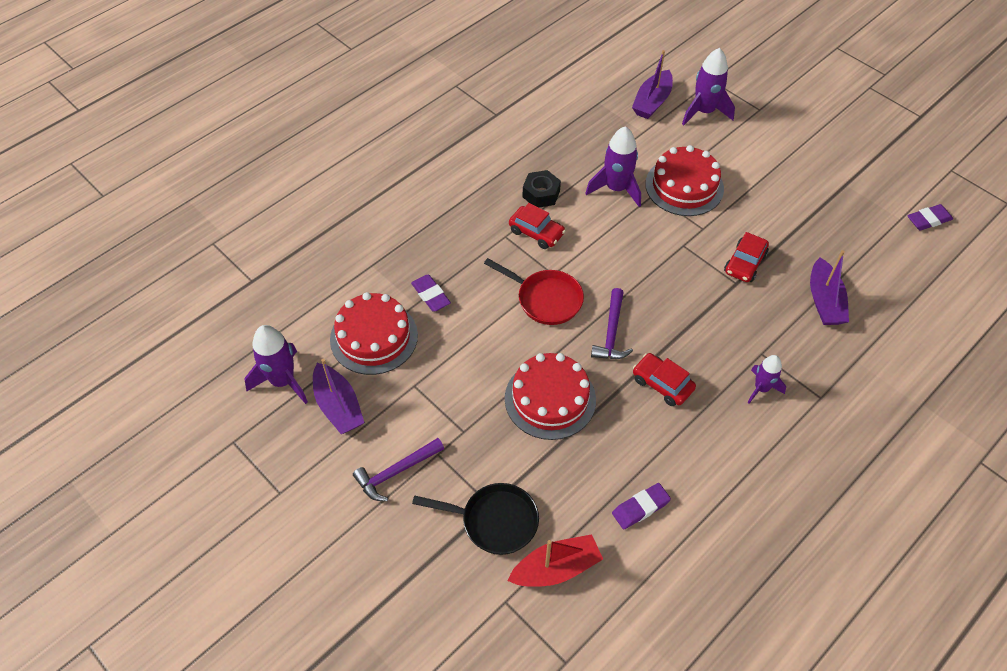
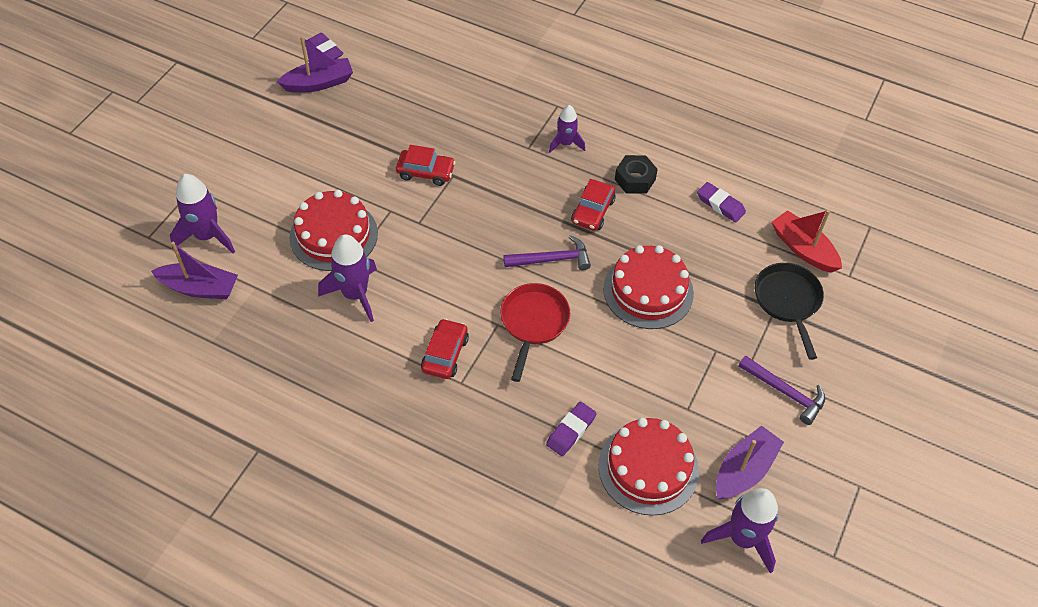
camera: 110 degrees left, 0 degrees up
black nut [523,170,561,208] -> black nut moved to [615,155,658,194]
purple boat [810,250,849,325] -> purple boat moved to [277,36,353,93]

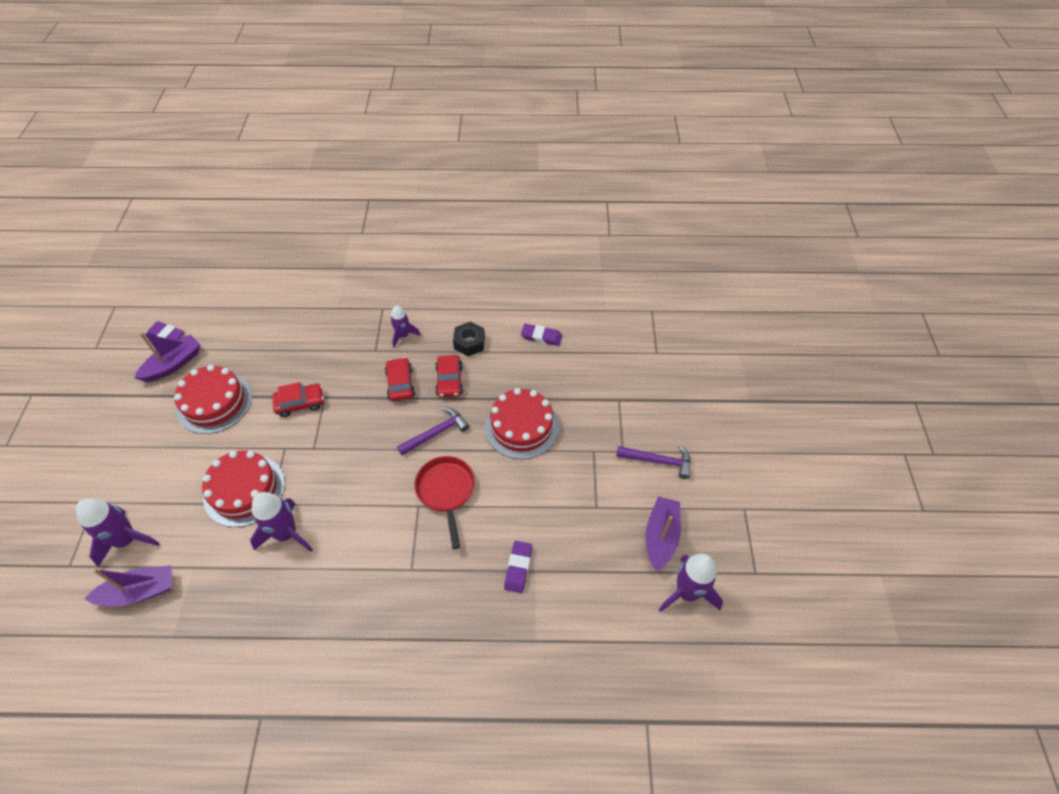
camera: 25 degrees left, 0 degrees up
red car [421,318,469,379] -> red car moved to [385,357,415,401]
red cake [598,418,699,516] -> red cake moved to [174,365,252,434]
black pan [755,263,824,360] -> none
red boat [771,210,842,273] -> none

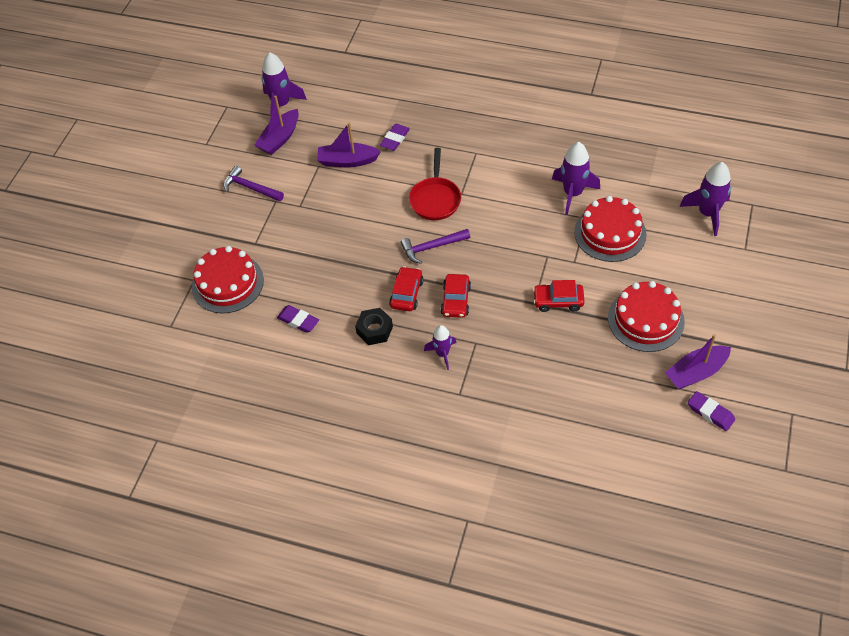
camera: 160 degrees left, 0 degrees up
purple boat [85,565,172,606] -> purple boat moved to [317,122,381,167]
red cake [484,388,559,459] -> red cake moved to [192,246,264,313]

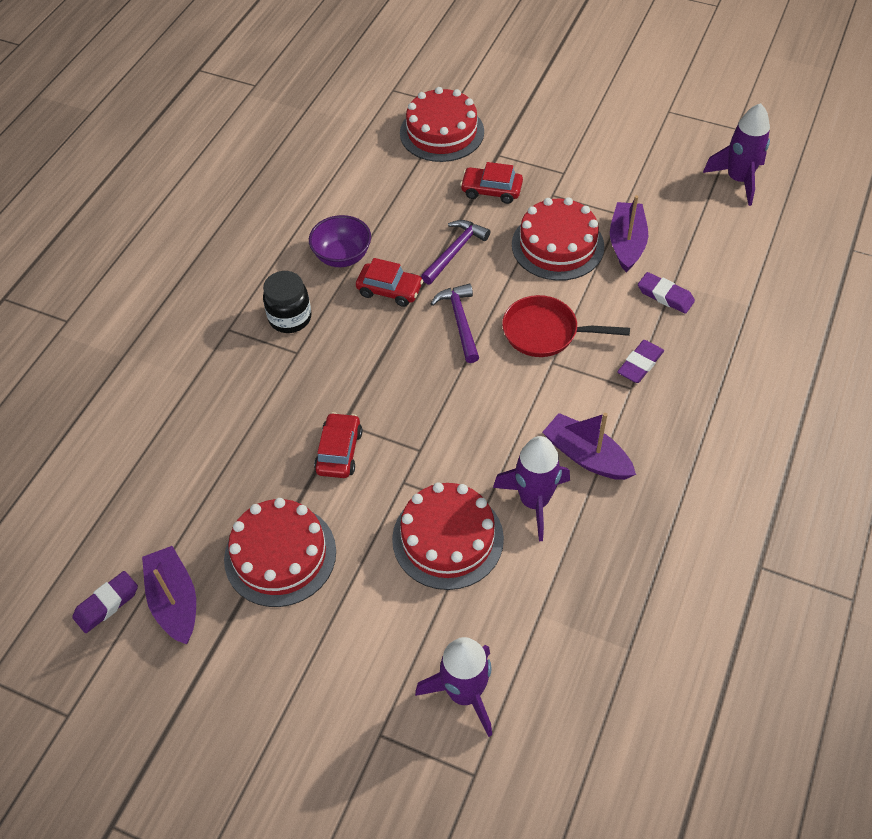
camera: 95 degrees right, 0 degrees up
purple hammer [223,166,284,202] -> purple hammer moved to [421,220,490,285]
purple boat [254,95,299,155] -> purple boat moved to [542,413,636,480]
purple eraser [277,305,319,333] -> purple eraser moved to [617,340,664,383]
black nut [355,308,393,345] -> purple bowl [309,215,371,267]
purple rocket [424,325,456,370] -> black jar [263,271,312,333]
red car [441,274,471,318] -> red car moved to [460,162,523,204]
none -> red cake [512,197,605,281]

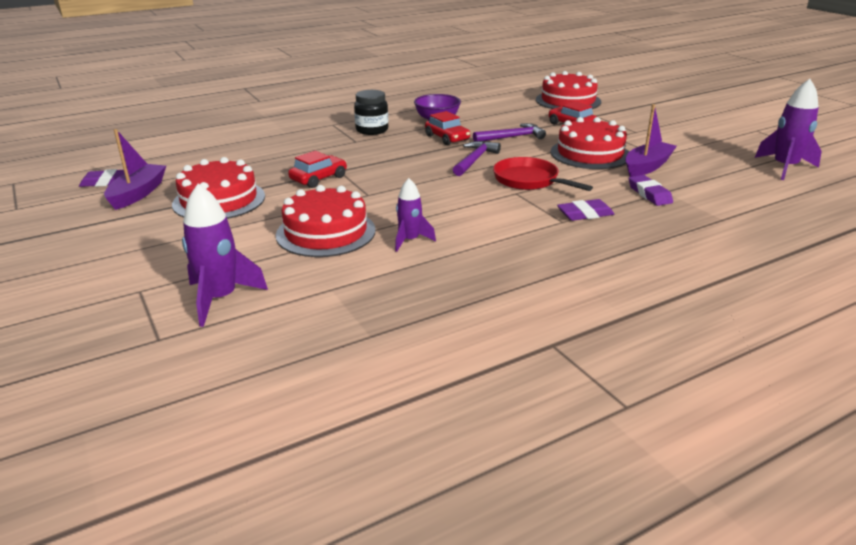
camera: 35 degrees right, 25 degrees down
purple rocket [493,436,570,541] -> purple rocket [395,178,436,252], size x0.62
purple boat [542,413,636,480] -> none

